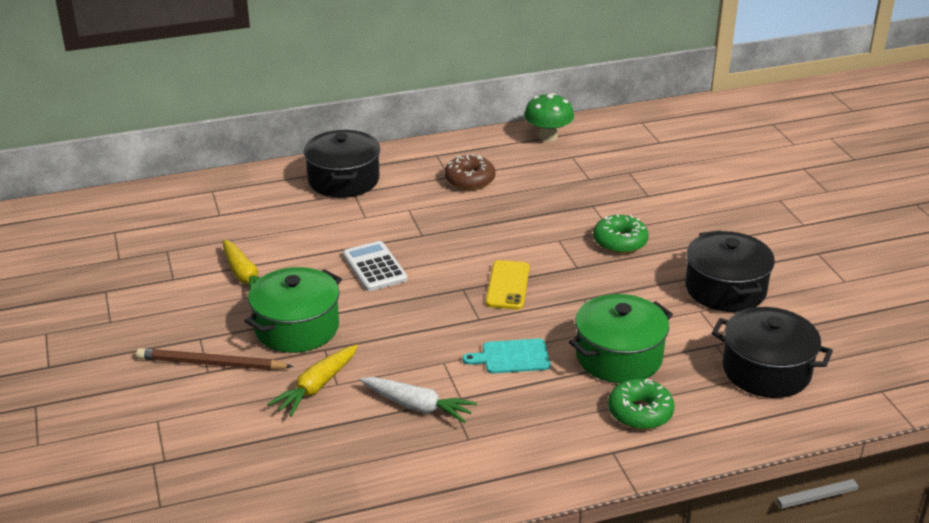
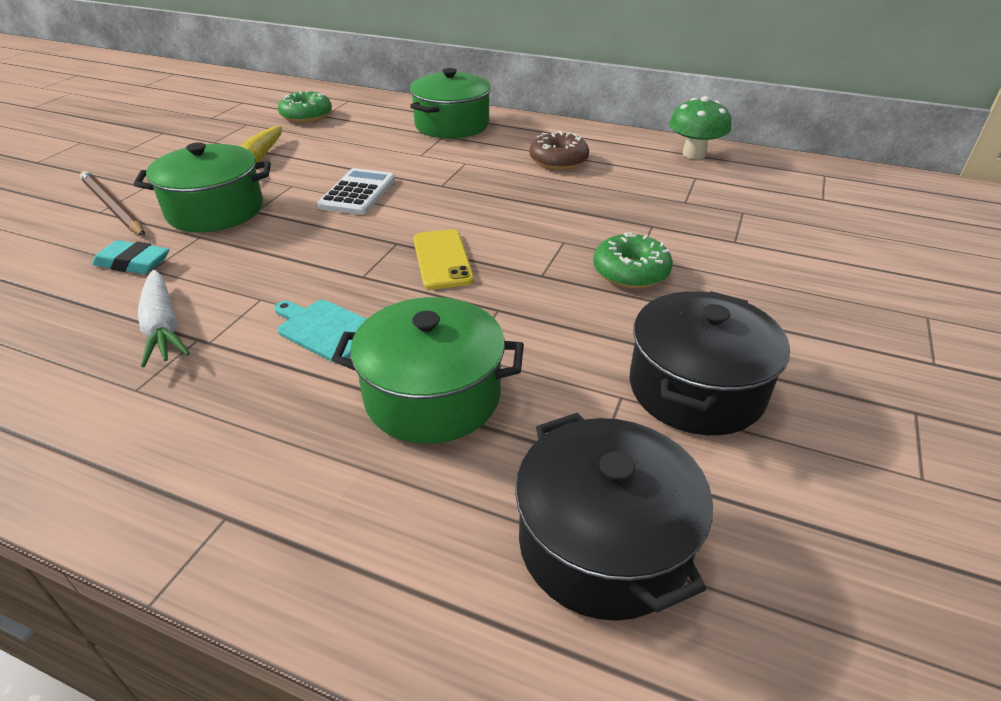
camera: 40 degrees right, 5 degrees up
yellow carrot [267,344,358,417] -> turquoise eraser [92,240,169,274]
black pot [304,130,380,198] -> green pot [409,68,491,139]
yellow phone [486,260,530,310] -> yellow phone turned 60 degrees counterclockwise [413,229,474,289]
green donut [608,379,675,430] -> green donut moved to [278,91,332,123]

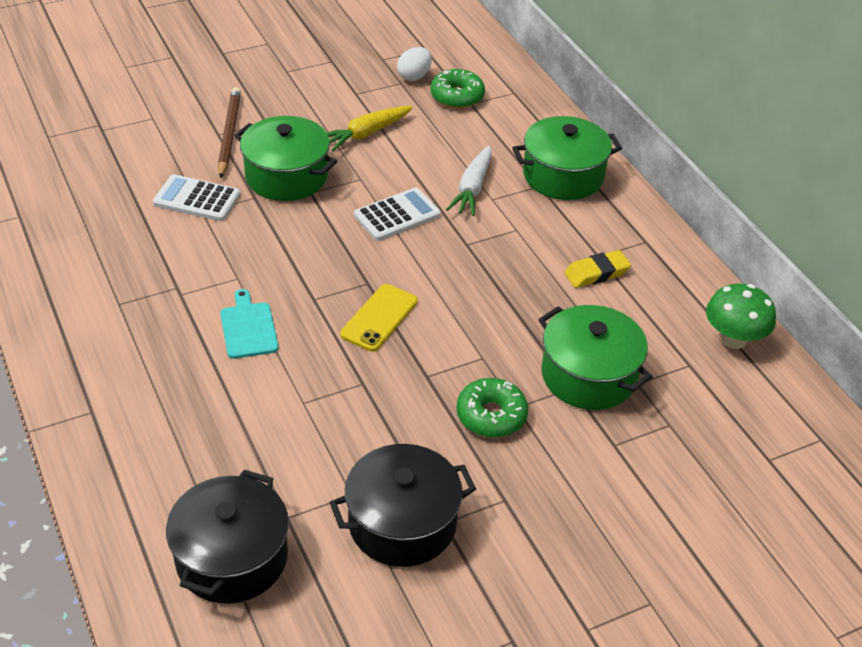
camera: 40 degrees right, 5 degrees up
turquoise eraser [92,240,169,274] -> white calculator [153,174,240,221]
white carrot [138,270,190,367] -> white carrot moved to [446,145,492,216]
green pot [332,297,524,444] -> green pot moved to [538,305,653,410]
brown donut [529,131,589,170] -> yellow eraser [564,250,631,288]
none -> white egg [397,47,432,81]

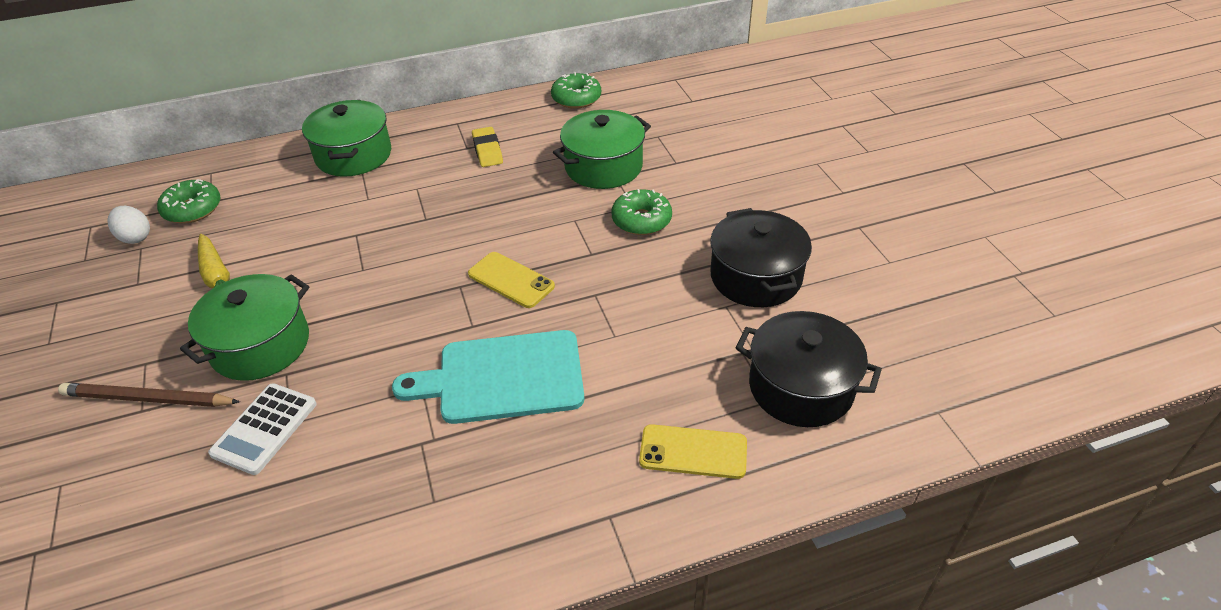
camera: 80 degrees left, 0 degrees up
turquoise cutting board [220,289,279,359] -> turquoise cutting board [392,330,584,424], size x1.86
white calculator [354,188,441,241] -> none
white carrot [446,145,492,216] -> none
green mushroom [706,284,776,349] -> green donut [551,72,601,109]
none -> yellow phone [639,424,747,479]

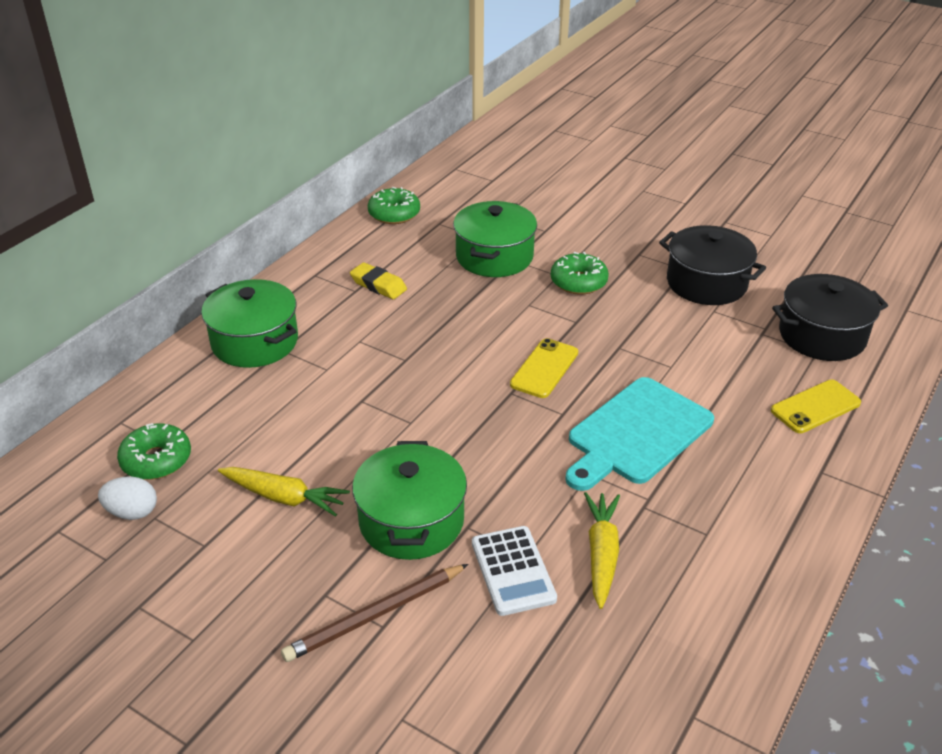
camera: 40 degrees left, 5 degrees down
yellow phone [468,252,555,308] -> yellow phone turned 60 degrees counterclockwise [510,338,578,398]
none -> yellow carrot [584,492,620,609]

